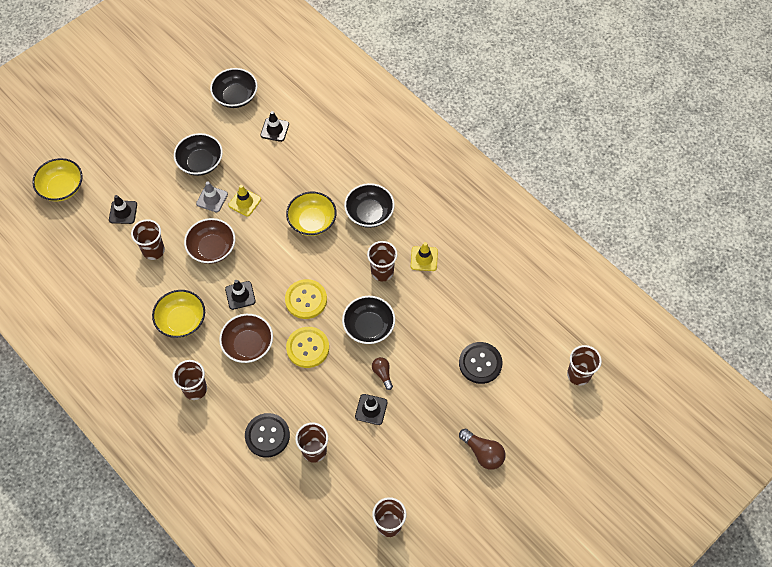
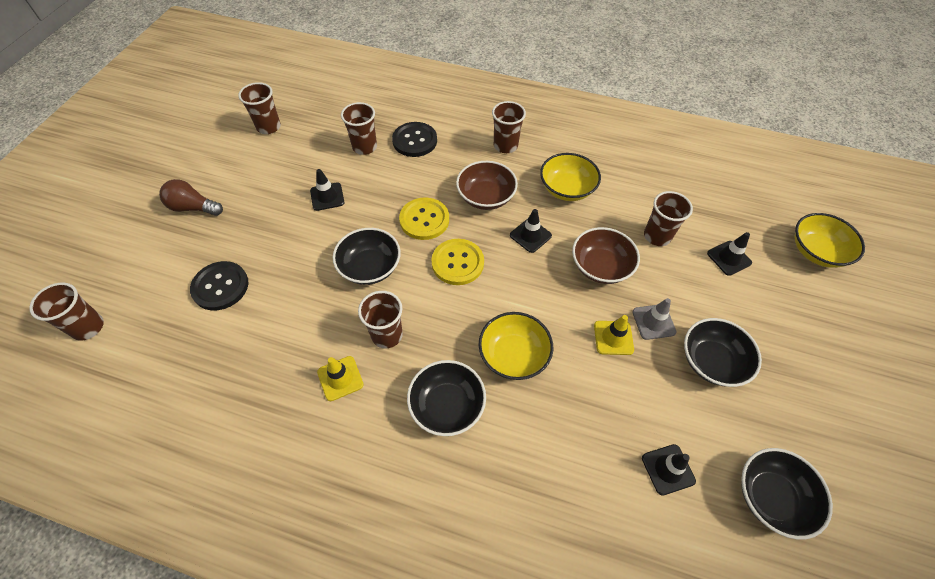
camera: 150 degrees right, 5 degrees down
brown light bulb [372,357,393,390] -> none

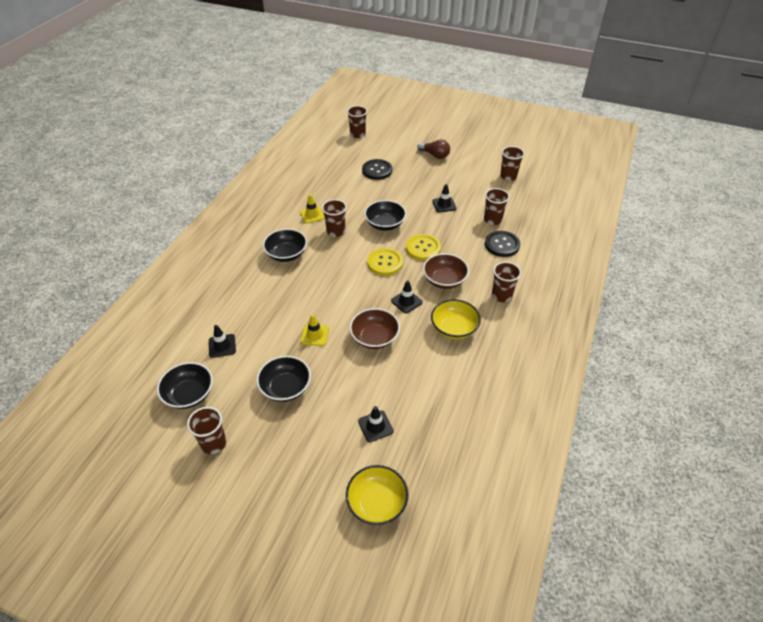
camera: 95 degrees right, 10 degrees down
brown light bulb [159,179,223,216] -> brown light bulb turned 105 degrees clockwise [417,139,450,159]
yellow bowl [479,312,553,380] -> none
grey traffic cone [632,298,676,340] -> none
brown cup [644,191,693,246] -> brown cup moved to [187,407,226,454]

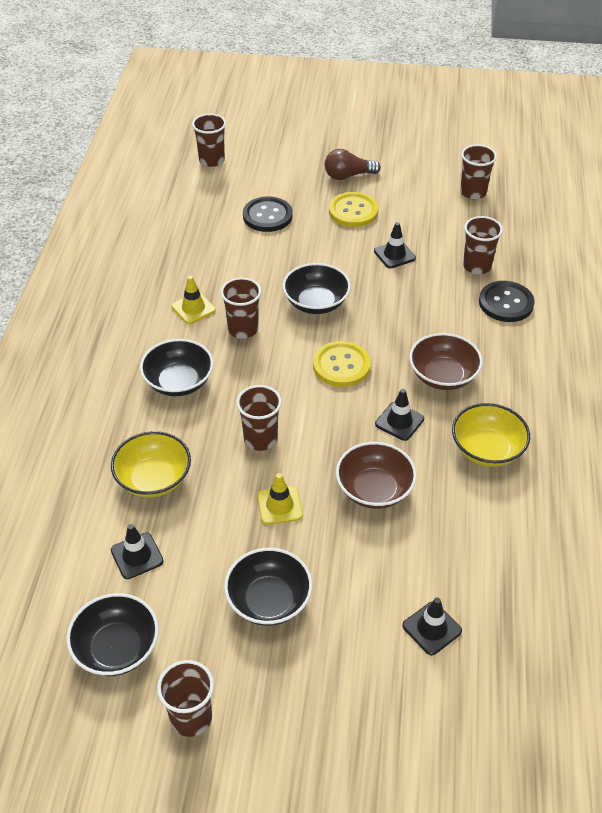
camera: 15 degrees left, 0 degrees up
yellow bowl [346,465,409,525] -> yellow bowl moved to [111,431,191,498]
yellow button [406,234,441,260] -> yellow button moved to [329,192,379,227]
brown light bulb [417,139,450,159] -> brown light bulb turned 150 degrees clockwise [325,149,381,180]
brown cup [492,262,521,302] -> brown cup moved to [236,385,282,451]

